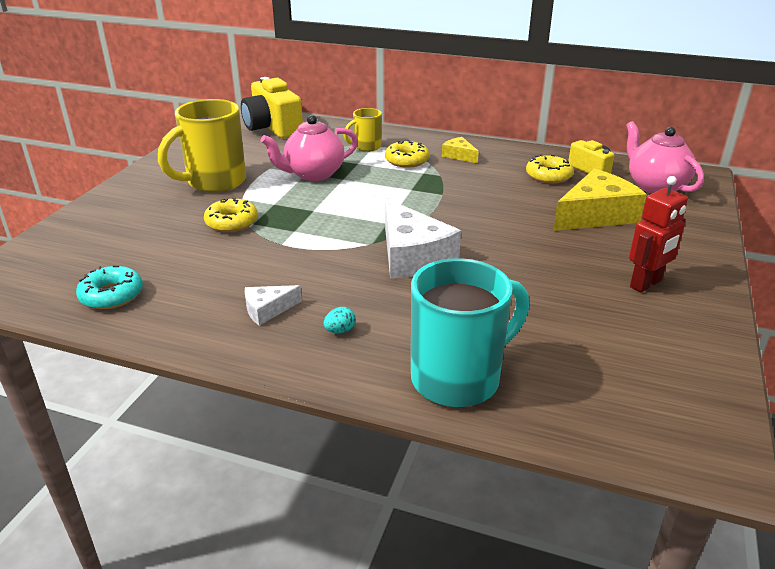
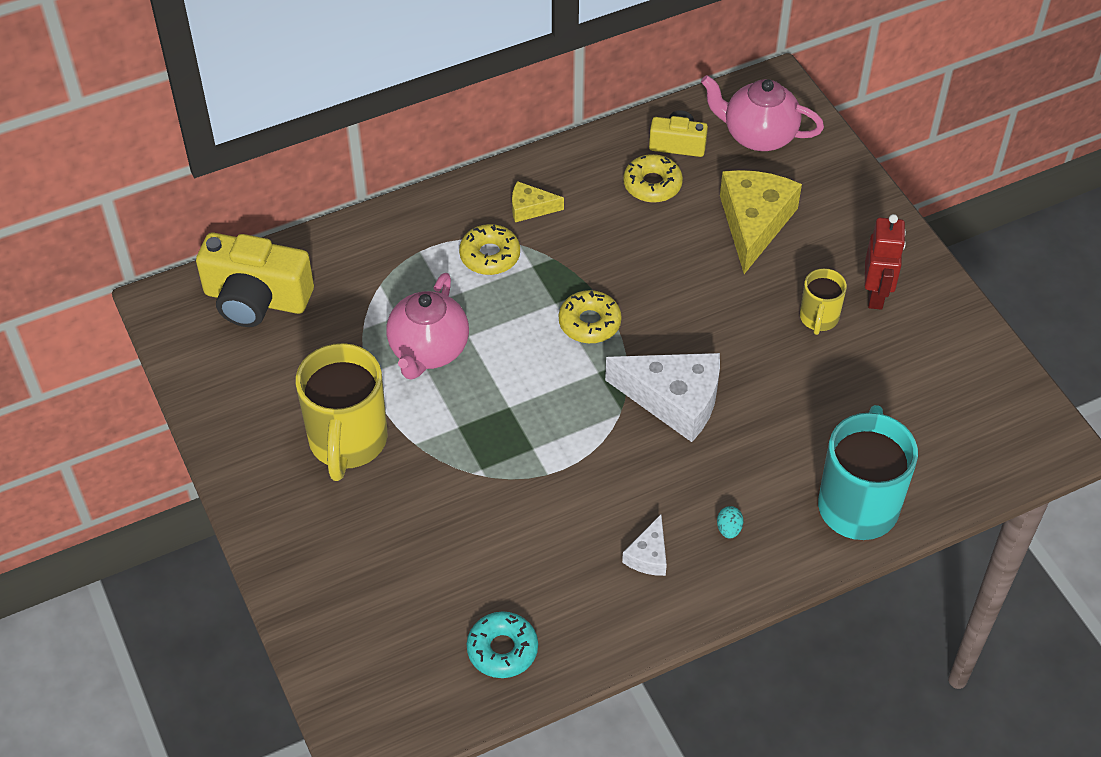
camera: 45 degrees left, 20 degrees up
yellow donut [204,197,258,232] -> yellow donut moved to [559,290,622,343]
yellow mug [343,108,382,152] -> yellow mug moved to [800,268,847,335]

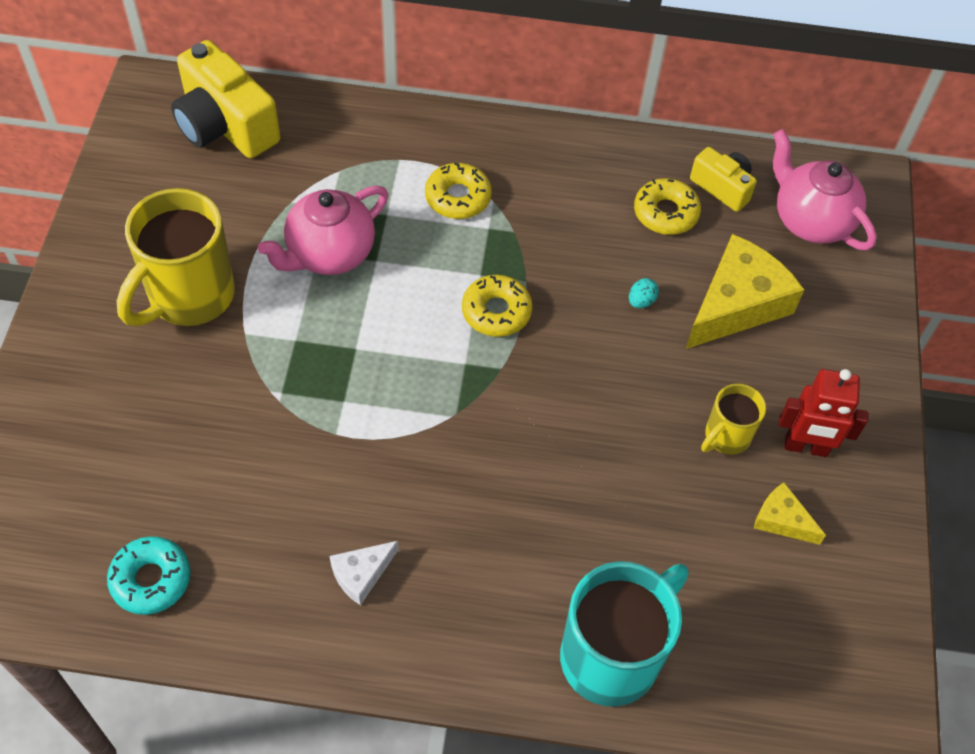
camera: 30 degrees right, 5 degrees up
yellow cheese [512,181,564,222] -> yellow cheese moved to [754,482,826,545]
white cheese [605,353,720,442] -> none
turquoise egg [717,506,743,538] -> turquoise egg moved to [629,278,659,308]
red robot [865,214,906,310] -> red robot turned 60 degrees clockwise [779,369,868,457]

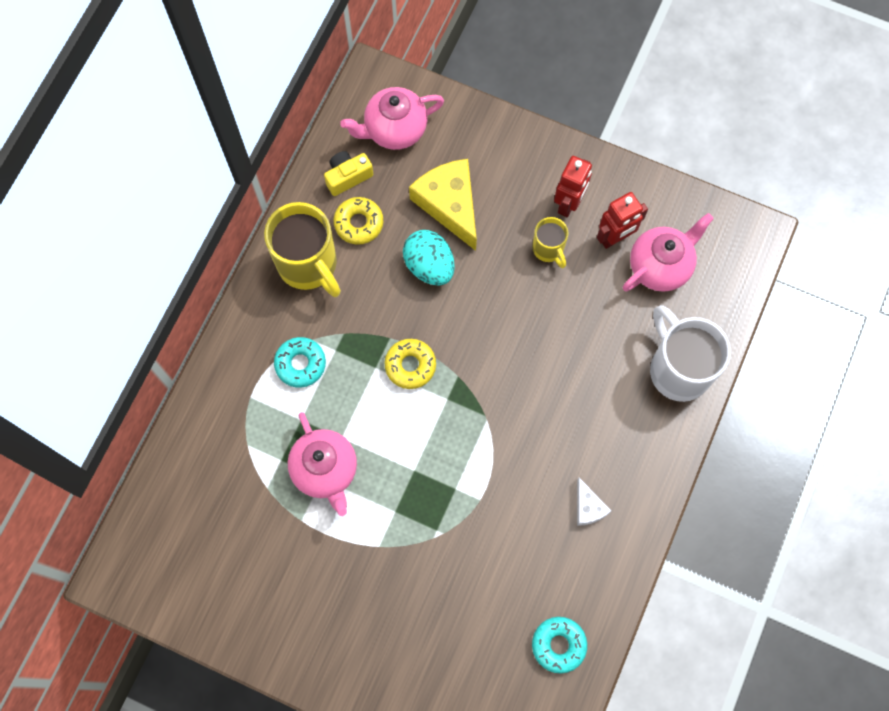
camera: 70 degrees left, 15 degrees up
yellow mug [117,188,235,326] -> yellow mug moved to [264,202,341,297]
yellow camera [171,40,281,158] -> none
yellow donut [425,162,492,219] -> turquoise donut [274,337,326,388]
turquoise mug [560,561,689,707] -> white mug [650,305,731,402]
turquoise egg [629,278,659,308] -> turquoise egg [403,230,455,285], size x2.37
yellow cheese [754,482,826,545] -> red robot [597,192,648,249]
none -> pink teapot [623,213,714,292]

